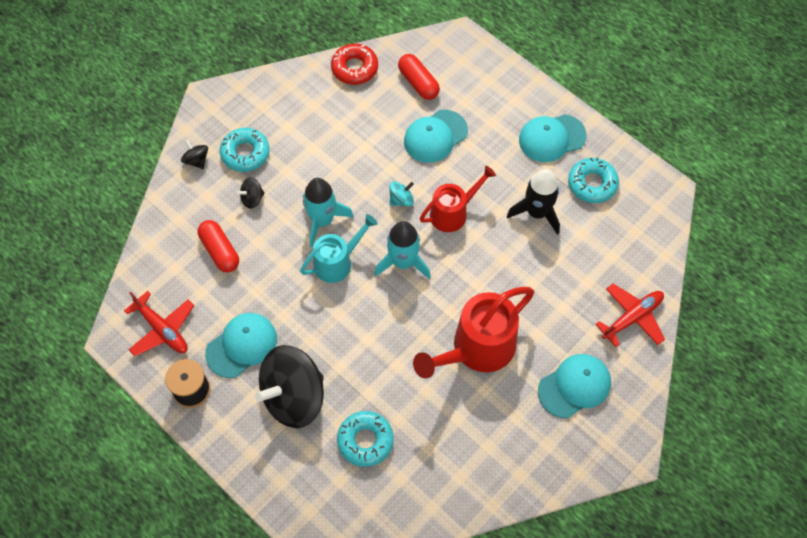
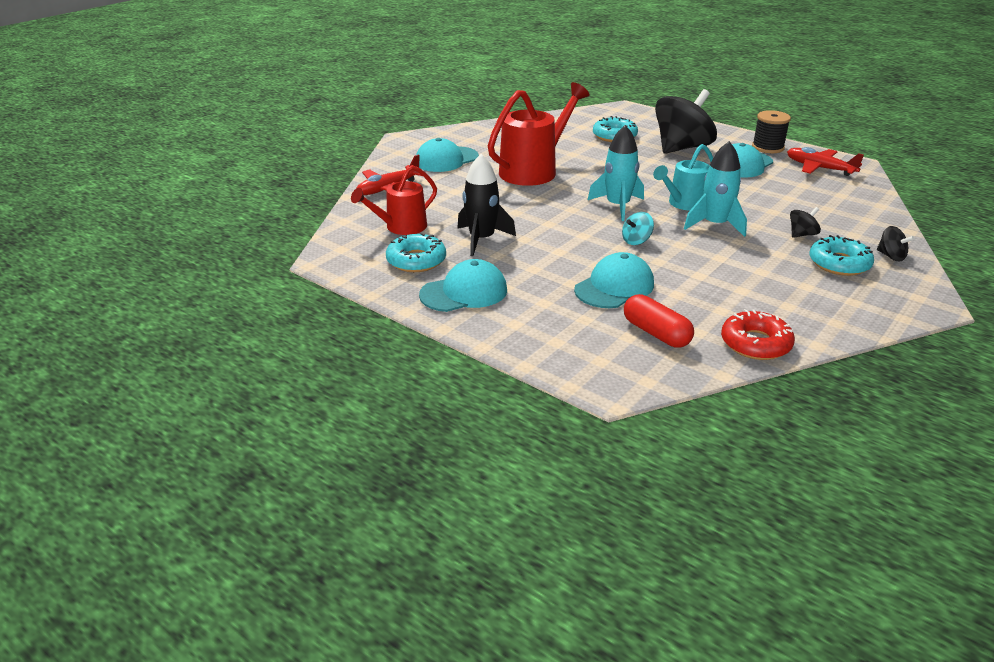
camera: 175 degrees right, 30 degrees down
red capsule [198,220,239,272] -> none
red watering can [420,166,496,232] -> red watering can moved to [351,165,437,235]

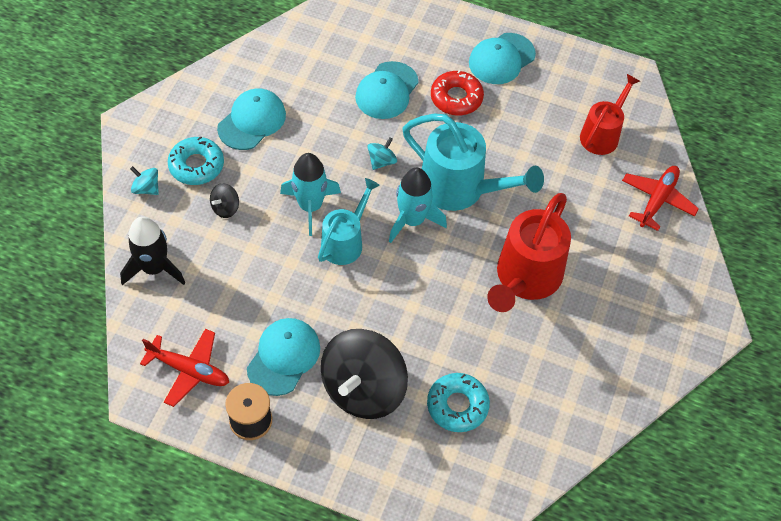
camera: 160 degrees right, 25 degrees up
turquoise donut [386,233,446,272] -> none
turquoise cap [416,138,479,172] -> turquoise cap moved to [217,89,286,150]
black rocket [457,154,516,256] -> black rocket moved to [120,216,185,285]
red capsule [624,294,694,348] -> none
red donut [721,309,795,360] -> red donut moved to [431,70,484,115]
black spinning top [877,226,915,261] -> turquoise spinning top [130,166,159,195]
none -> turquoise watering can [402,114,544,211]

